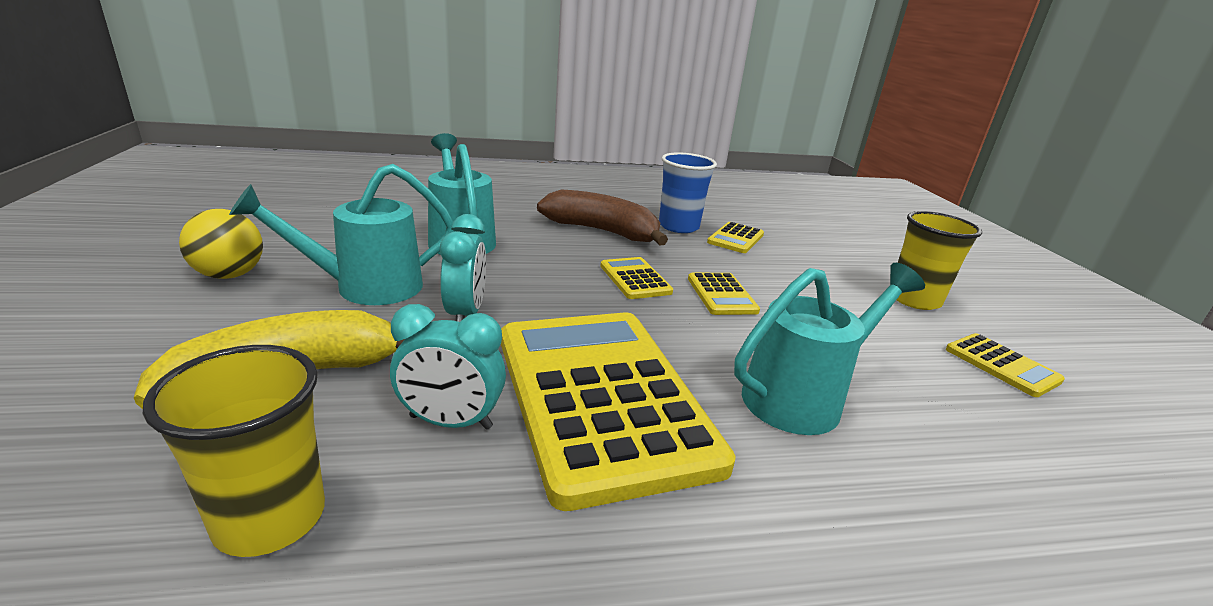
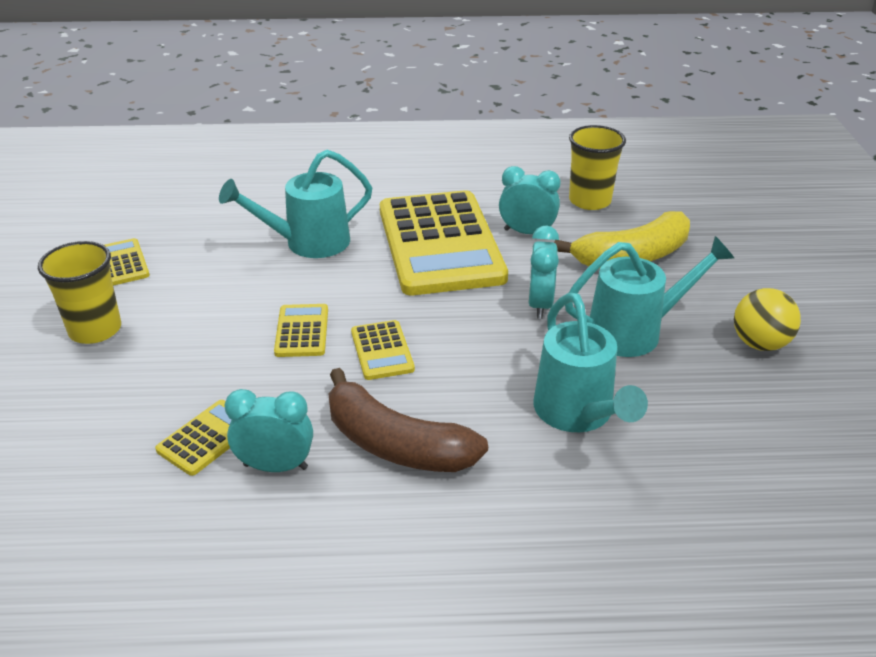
camera: 170 degrees left, 10 degrees up
blue cup [659,152,717,233] -> turquoise clock [225,389,313,472]

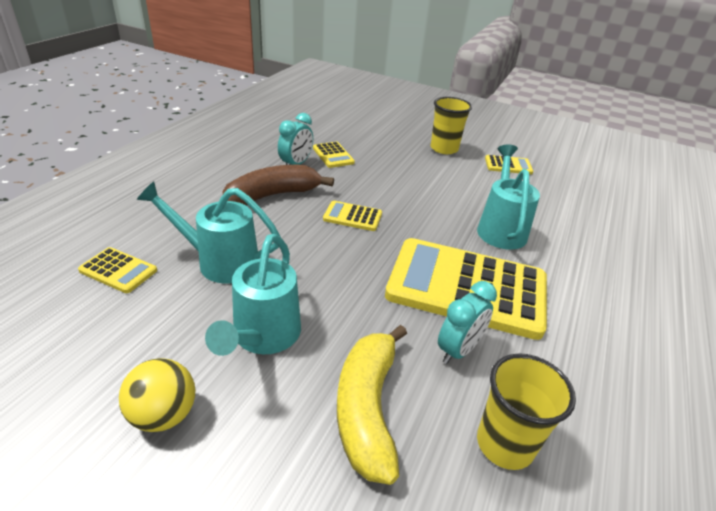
camera: 115 degrees right, 0 degrees up
yellow calculator [274,304,328,357] -> yellow calculator moved to [78,247,157,293]
turquoise clock [528,225,559,319] -> none

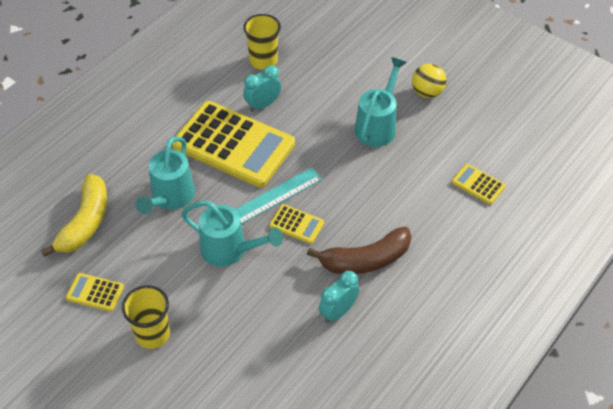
camera: 165 degrees left, 15 degrees up
turquoise watering can [137,182,281,284] -> turquoise watering can moved to [181,200,283,267]
yellow calculator [313,142,355,168] -> none
yellow banana [337,325,407,485] -> yellow banana moved to [41,174,107,257]
none -> turquoise ruler [235,167,322,224]

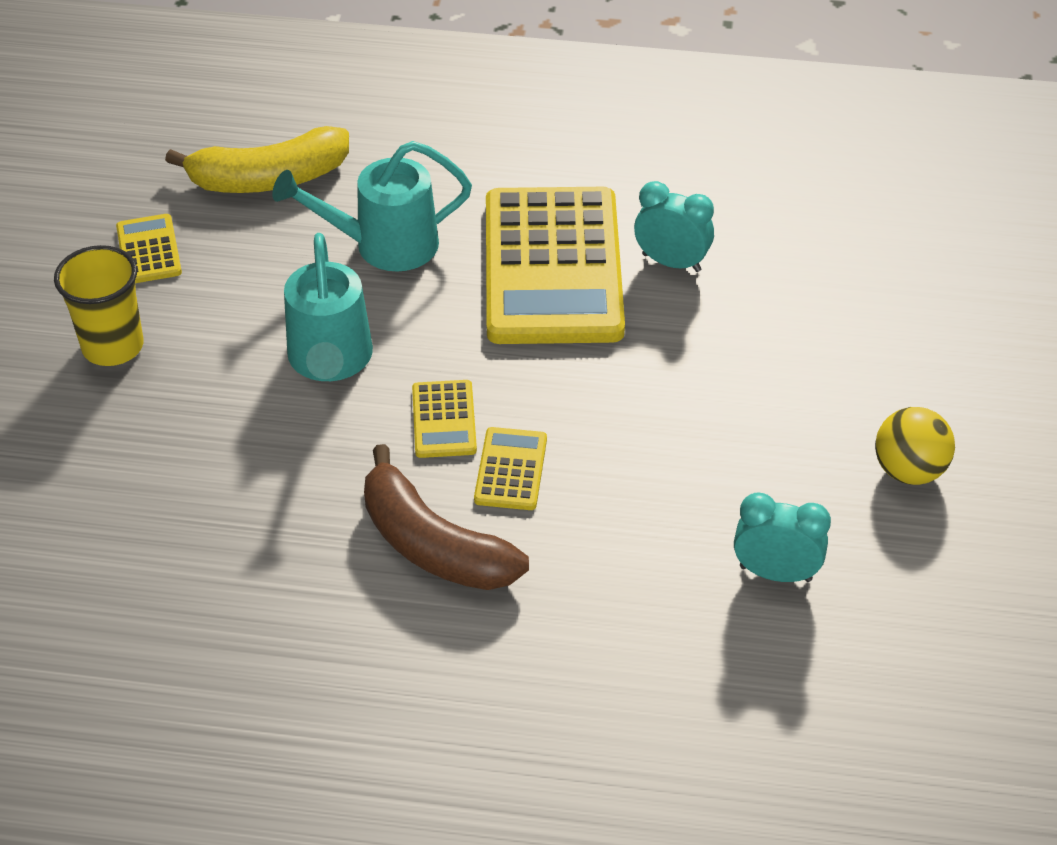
camera: 60 degrees right, 5 degrees down
turquoise ruler [235,167,322,224] -> none
yellow cup [243,14,281,70] -> none
turquoise clock [318,271,359,323] -> turquoise clock moved to [734,493,831,582]
turquoise watering can [355,57,407,147] -> none
yellow calculator [452,164,506,205] -> yellow calculator moved to [474,427,547,510]

